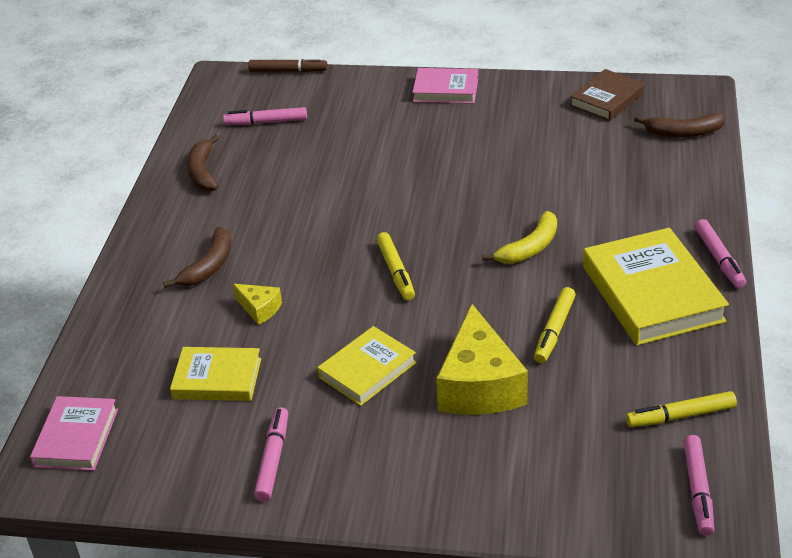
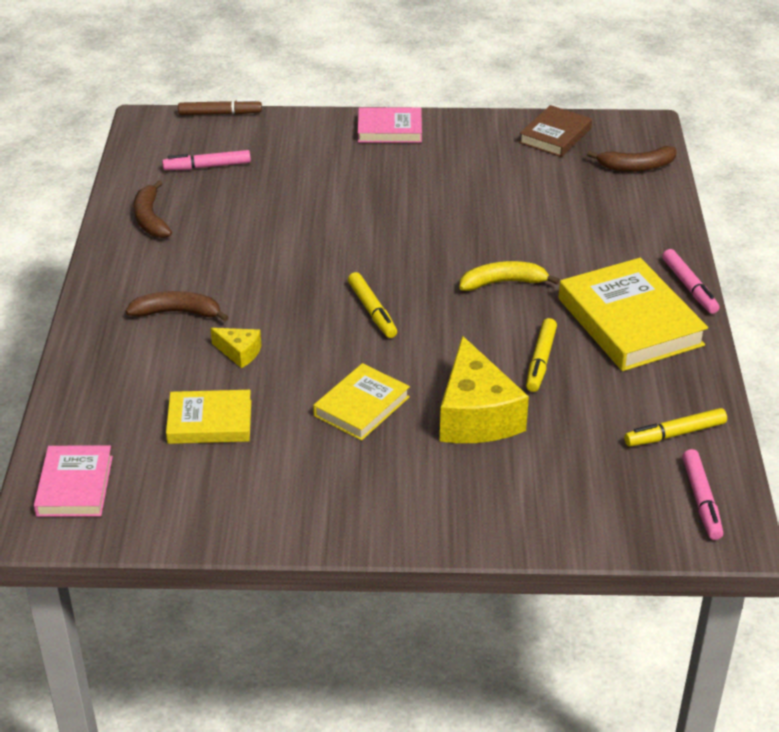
camera: 10 degrees left, 0 degrees up
brown banana [163,227,231,288] -> brown banana turned 105 degrees counterclockwise [126,291,229,321]
pink marker [254,407,288,502] -> none
yellow banana [482,211,557,263] -> yellow banana turned 135 degrees counterclockwise [459,261,560,291]

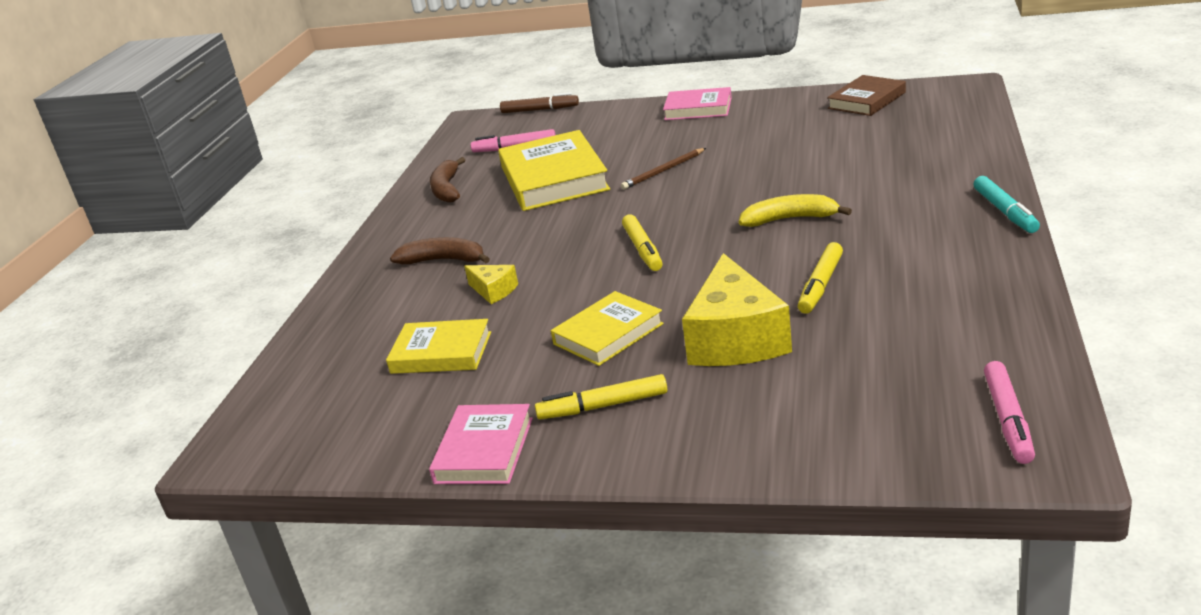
camera: 15 degrees right, 10 degrees down
pink book [34,445,113,517] -> pink book moved to [429,404,533,484]
yellow book [558,258,708,371] -> yellow book moved to [498,130,610,211]
brown banana [587,146,677,172] -> none
yellow marker [624,408,727,447] -> yellow marker moved to [535,374,667,420]
pink marker [662,249,720,314] -> turquoise marker [974,176,1040,233]
none -> brown pencil [621,148,706,189]

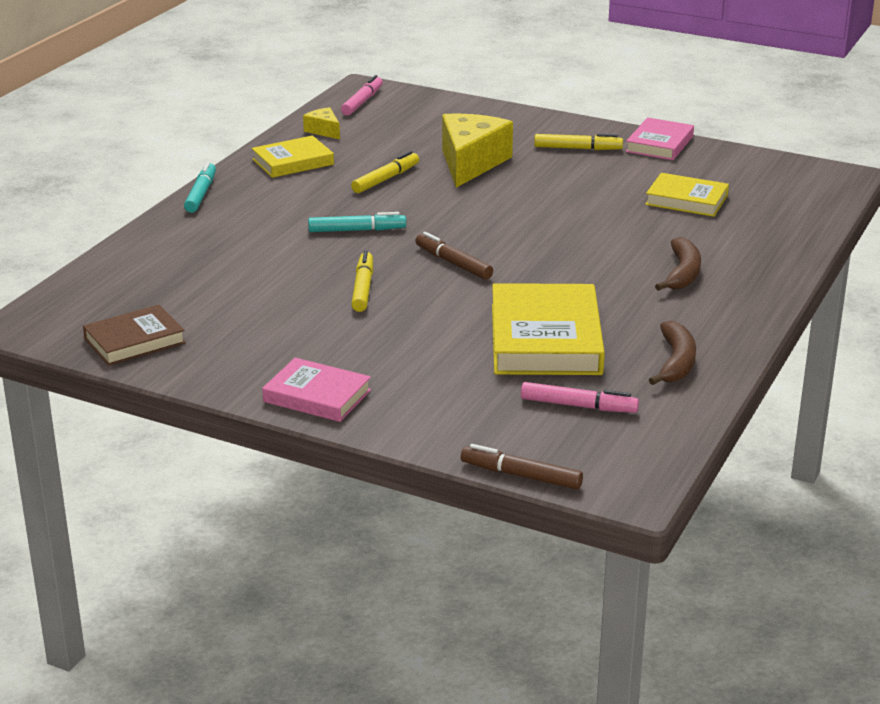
camera: 170 degrees left, 0 degrees up
brown banana [390,237,490,264] -> brown banana turned 105 degrees counterclockwise [655,237,701,291]
yellow cheese [464,265,518,304] -> yellow cheese moved to [303,107,340,139]
yellow book [551,291,664,366] -> yellow book moved to [252,135,334,178]
brown pencil [621,148,706,189] -> none
yellow marker [622,214,663,271] -> yellow marker moved to [351,250,373,312]
yellow banana [739,194,852,227] -> turquoise marker [308,212,406,232]
none -> brown marker [416,232,493,280]

